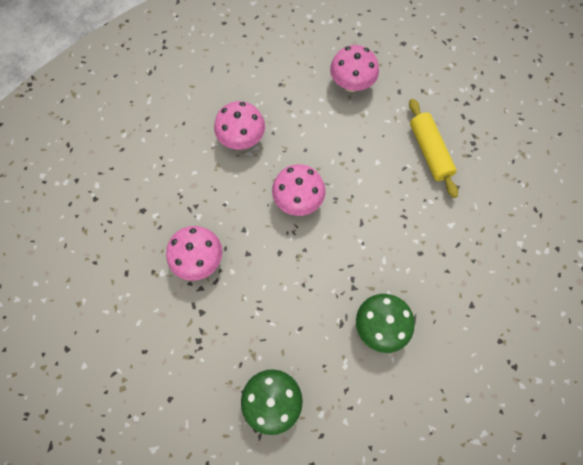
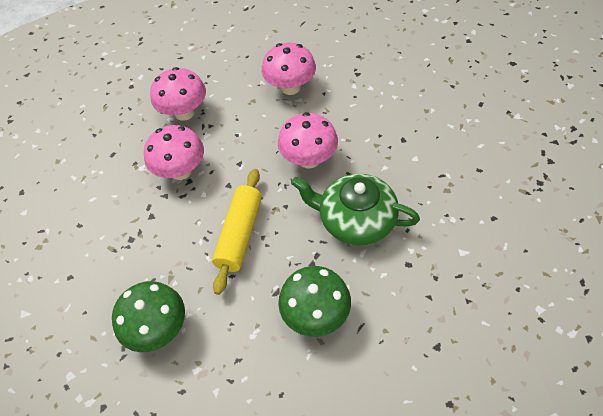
camera: 35 degrees right, 15 degrees down
pink mushroom [330,45,379,92] -> pink mushroom moved to [150,67,206,121]
yellow rolling pin [409,99,458,198] -> yellow rolling pin moved to [212,169,262,295]
none -> green teapot [291,174,420,246]

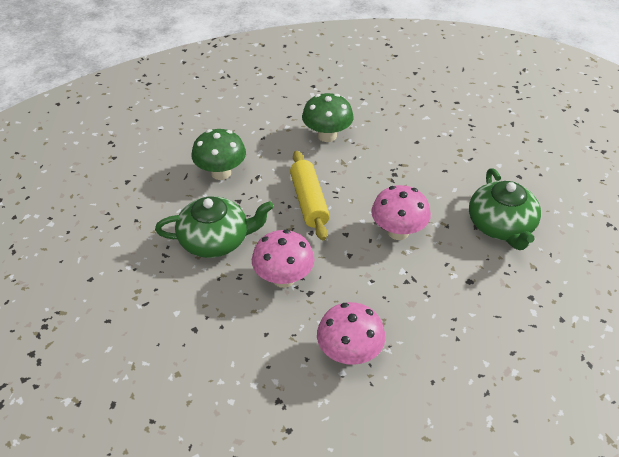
camera: 150 degrees right, 10 degrees down
pink mushroom [150,67,206,121] -> none
none -> green teapot [469,168,541,250]

